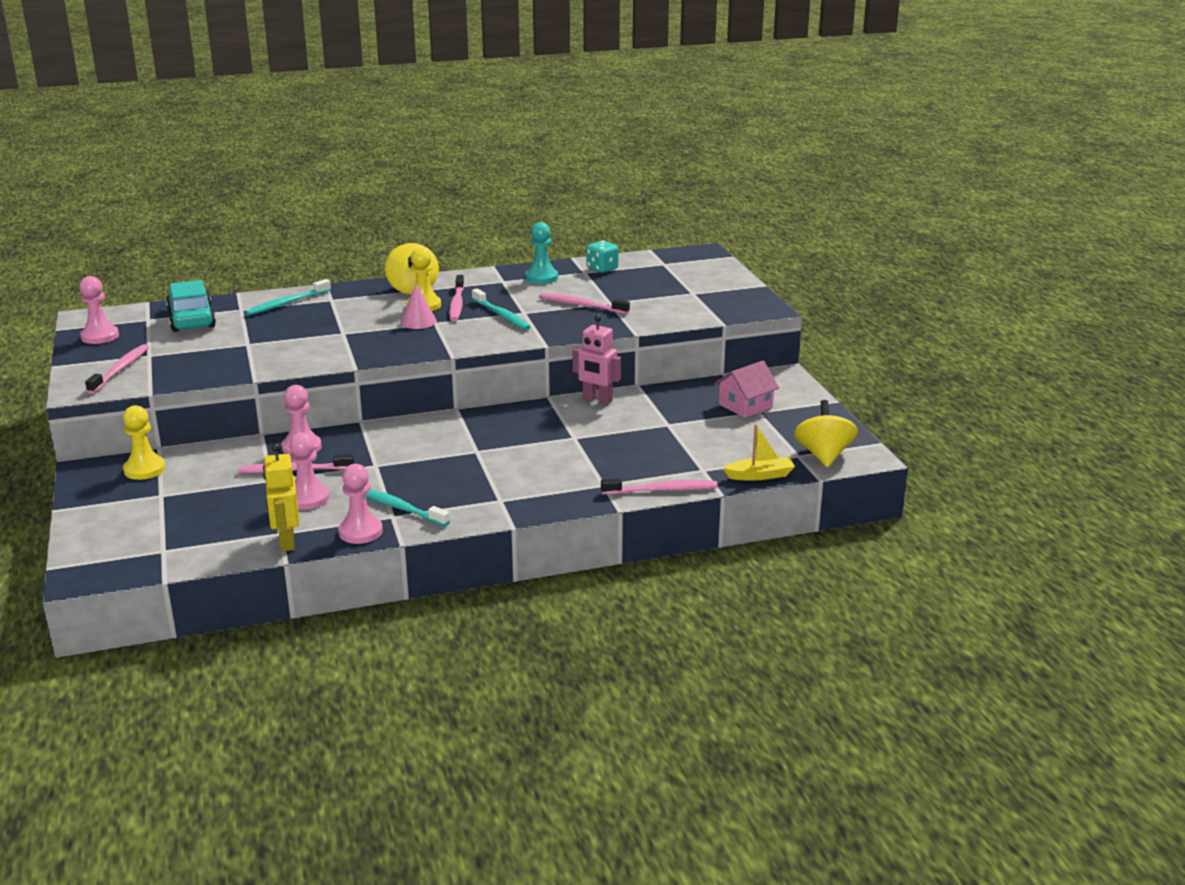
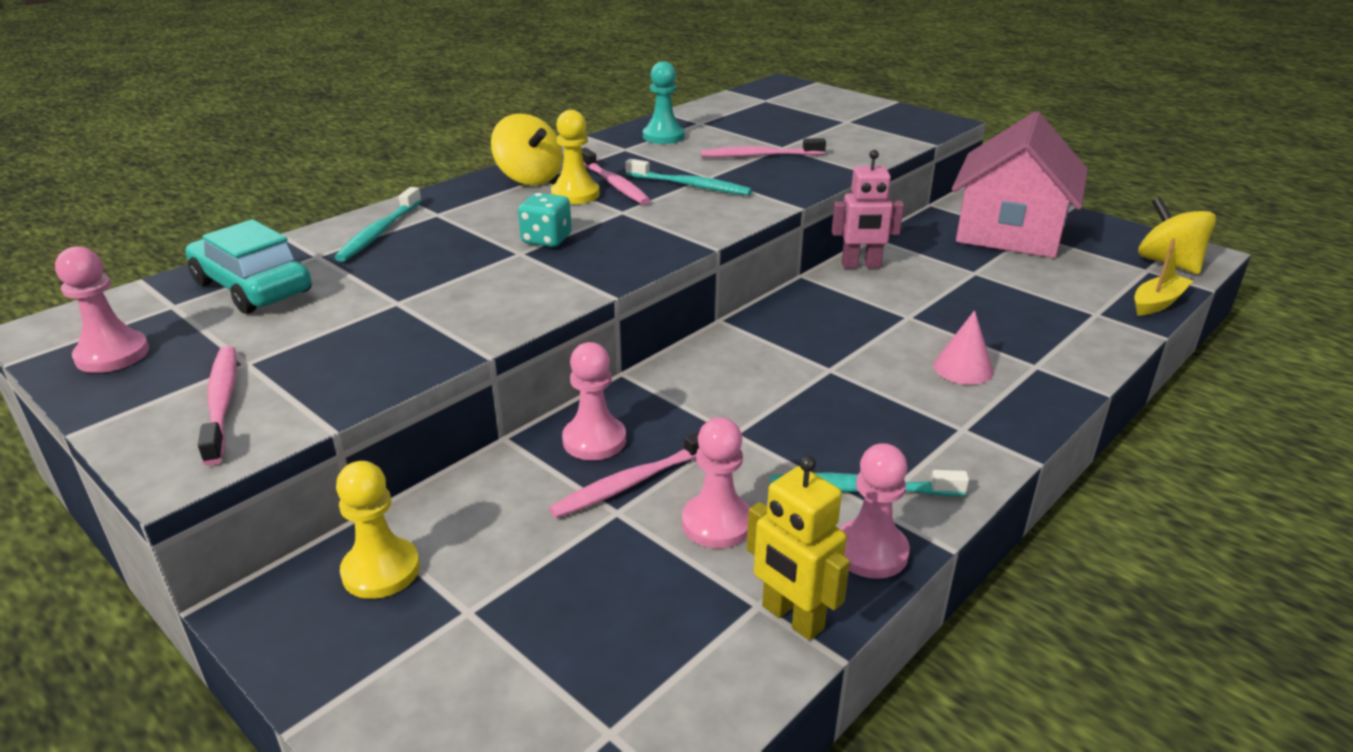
camera: 30 degrees left, 5 degrees up
pink cone [400,283,437,329] -> pink cone moved to [934,310,993,385]
turquoise dice [586,241,619,273] -> turquoise dice moved to [518,193,572,247]
pink toothbrush [601,478,718,494] -> none
pink house [715,361,779,418] -> pink house [952,111,1088,258], size x2.03

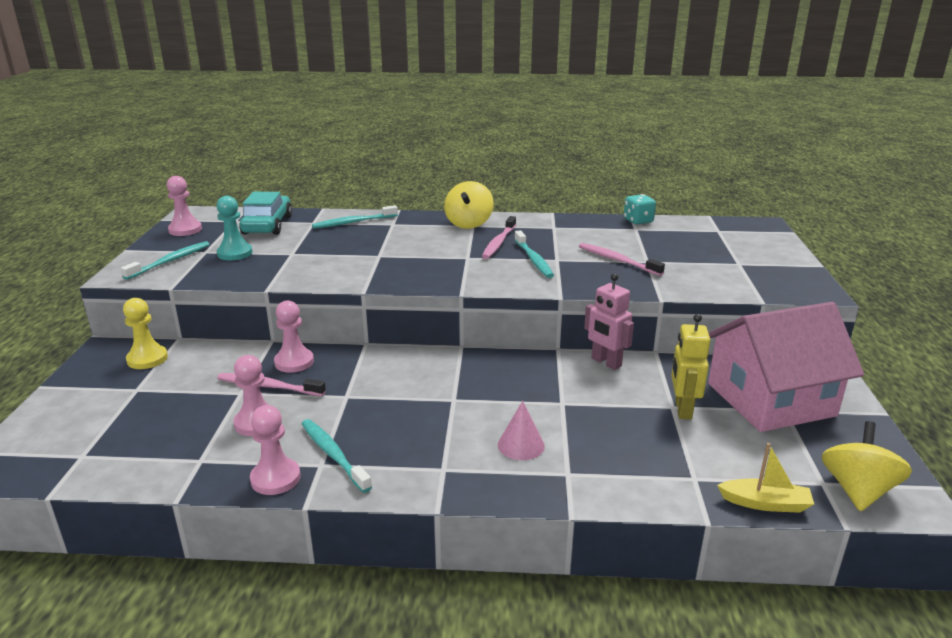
camera: 50 degrees right, 5 degrees down
pink toothbrush [198,346,237,466] -> turquoise toothbrush [121,241,210,280]
turquoise dice [518,193,572,247] -> turquoise dice moved to [624,194,656,225]
yellow pawn [551,110,600,204] -> none
turquoise pawn [643,61,684,144] -> turquoise pawn moved to [216,196,253,260]
yellow robot [747,455,850,640] -> yellow robot moved to [671,314,710,420]

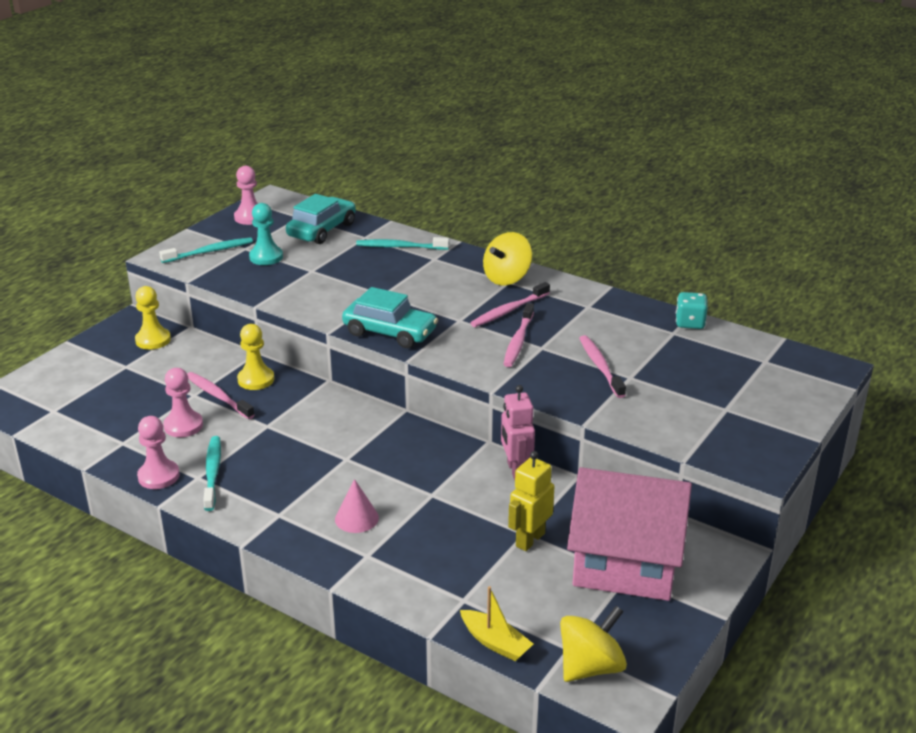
camera: 30 degrees right, 5 degrees up
pink pawn [274,300,314,373] -> yellow pawn [237,324,274,390]
turquoise toothbrush [514,230,554,278] -> pink toothbrush [504,303,534,367]
none -> turquoise car [342,287,438,348]

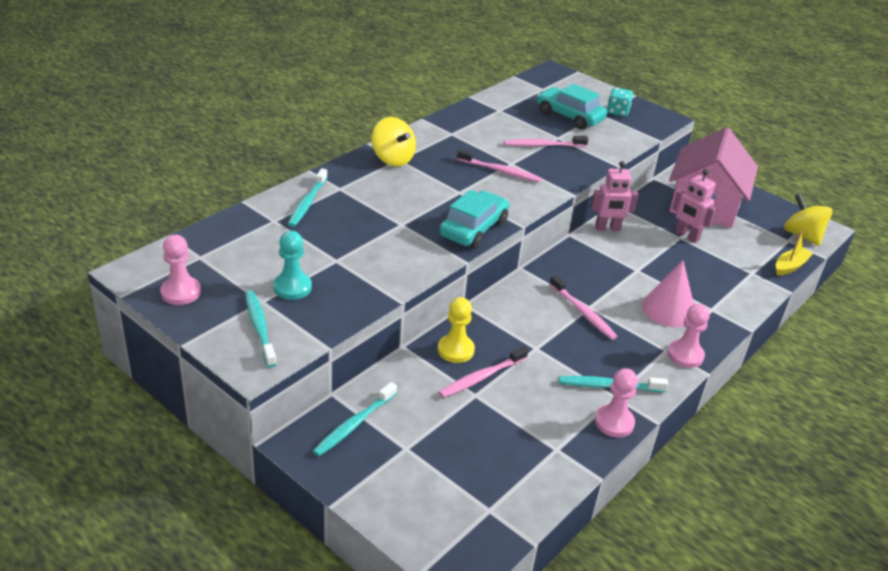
camera: 85 degrees left, 5 degrees up
yellow pawn [135,286,171,350] -> turquoise toothbrush [313,382,397,456]
pink pawn [163,368,203,437] -> pink pawn moved to [667,304,710,368]
turquoise car [286,194,356,244] -> turquoise car moved to [537,84,607,129]
pink cone [335,479,379,533] -> pink cone [642,261,694,327], size x1.54
pink toothbrush [471,282,550,327] -> pink toothbrush moved to [550,275,617,340]
yellow robot [508,451,555,551] -> pink robot [672,169,717,243]
turquoise dice [676,292,708,329] -> turquoise dice moved to [607,88,633,117]

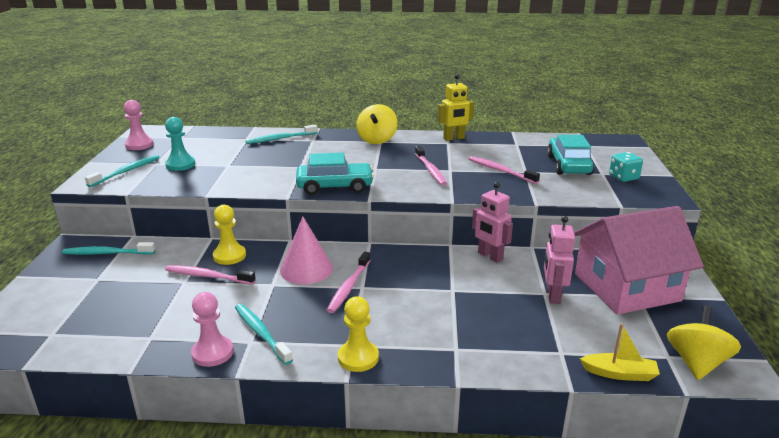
camera: 55 degrees right, 10 degrees down
pink cone [642,261,694,327] -> pink cone moved to [280,217,333,284]
pink pawn [667,304,710,368] -> yellow pawn [338,296,379,372]
none -> yellow robot [438,74,474,141]

